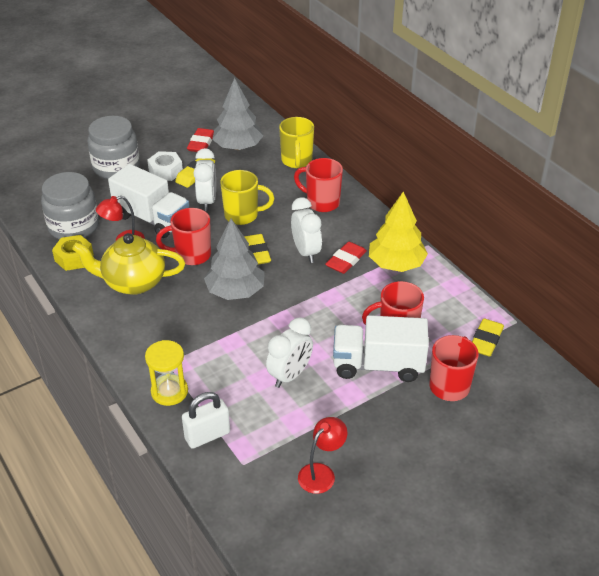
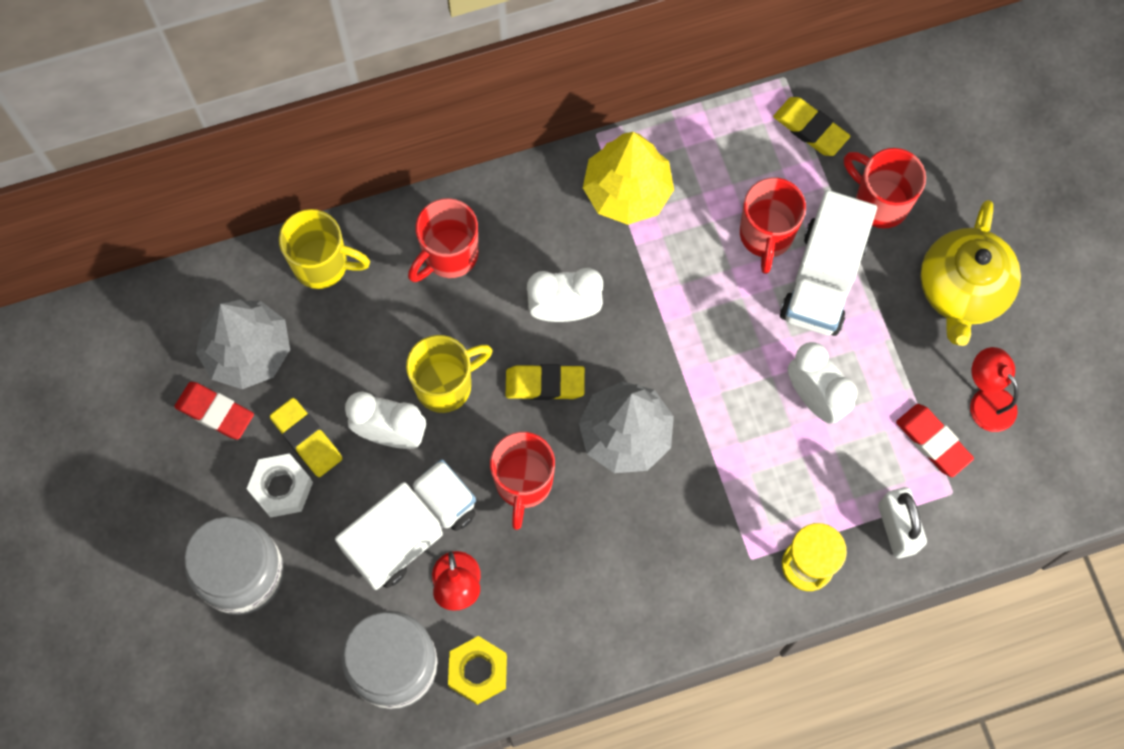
camera: 75 degrees left, 30 degrees up
yellow teapot [72,233,185,295] -> yellow teapot moved to [920,200,1021,346]
yellow mug [220,170,274,225] -> yellow mug turned 45 degrees clockwise [406,335,492,413]
red eraser [325,242,367,274] -> red eraser moved to [896,404,974,477]

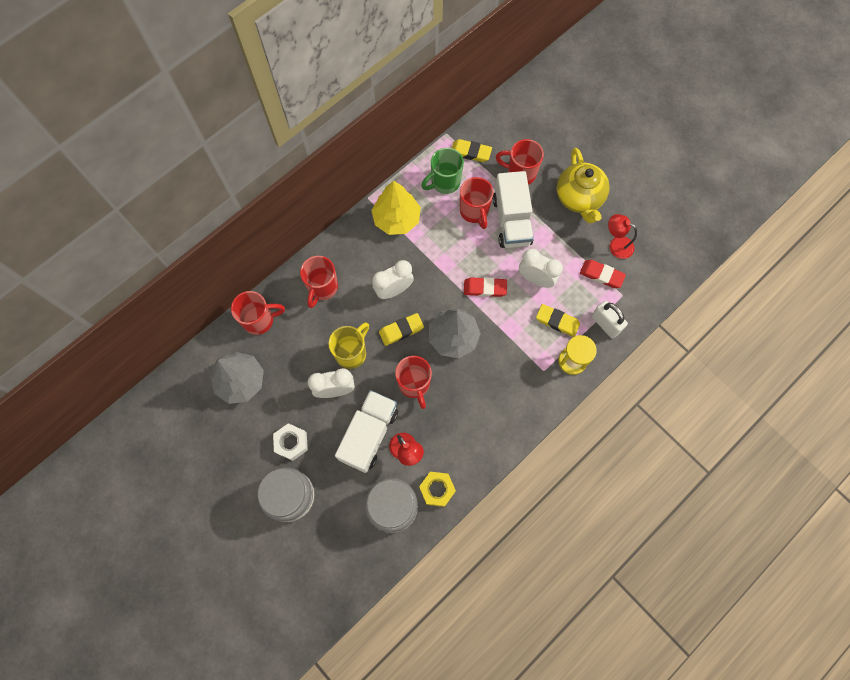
camera: 25 degrees left, 0 degrees up
red eraser [174,382,254,440] -> red eraser moved to [464,277,507,297]
yellow eraser [270,398,342,477] -> yellow eraser moved to [536,304,580,337]
yellow mug [279,209,370,289] -> red mug [231,291,285,335]
none -> green mug [421,148,464,194]

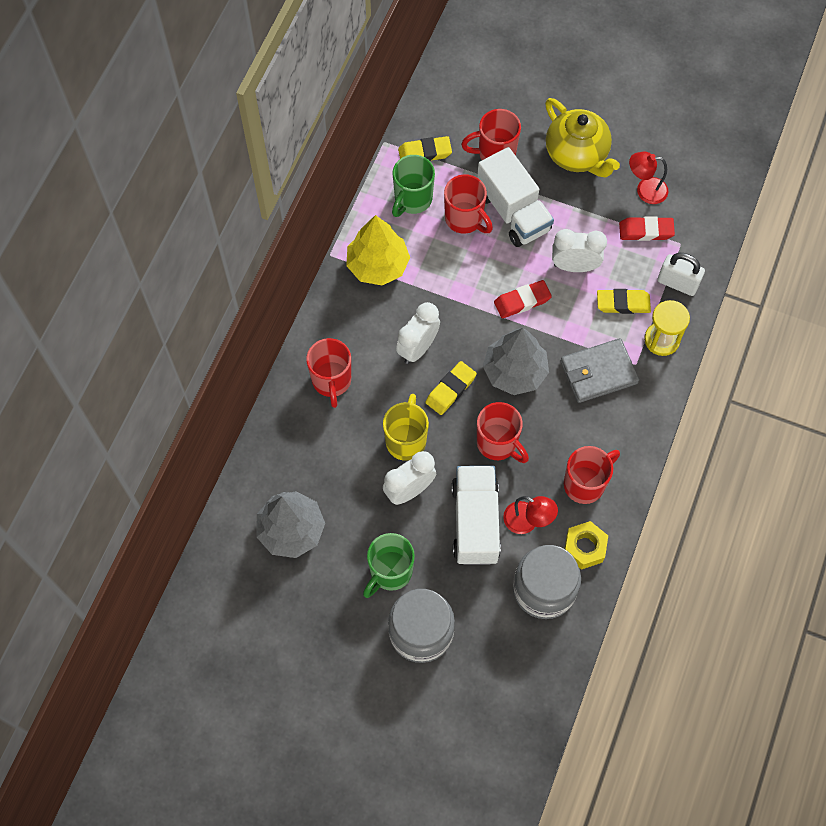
camera: 25 degrees left, 5 degrees down
red mug [231,291,285,335] -> red mug moved to [564,446,620,504]
white nut [273,423,308,461] -> green mug [363,533,415,598]
none -> grey wallet [560,338,639,403]

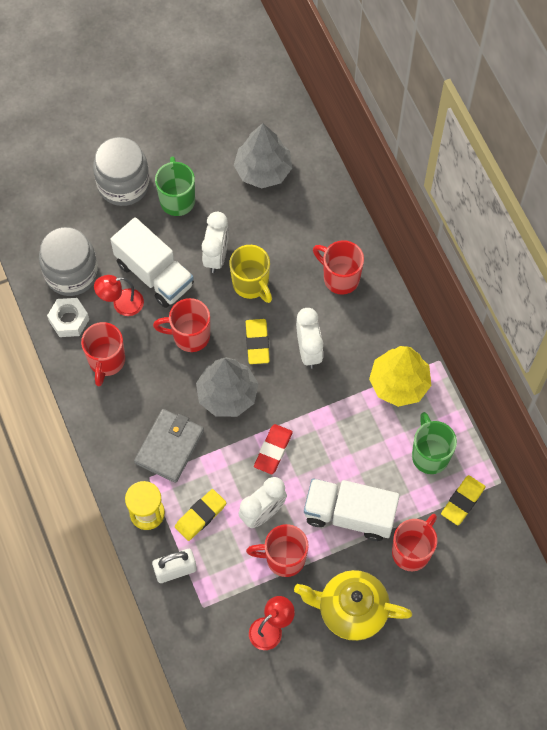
camera: 135 degrees right, 0 degrees up
red mug [444,174,493,234] -> red mug moved to [246,524,309,577]
yellow nut [564,521,608,570] -> white nut [47,298,89,337]
red eraser [619,216,675,241] -> none

